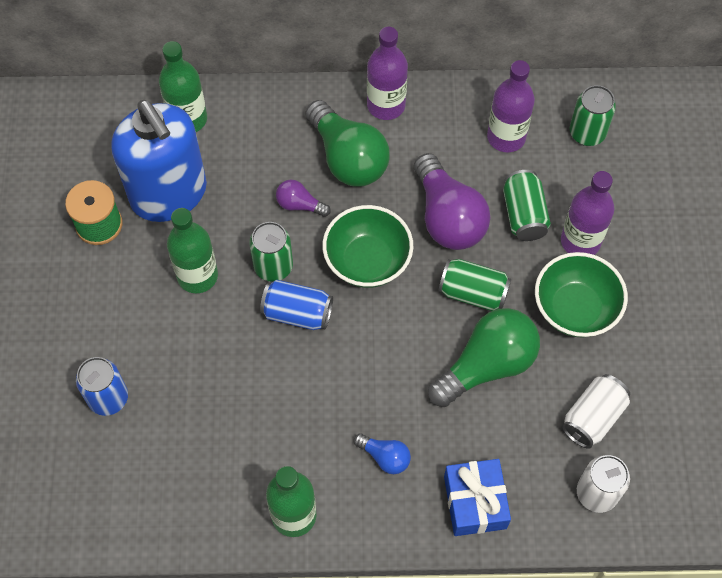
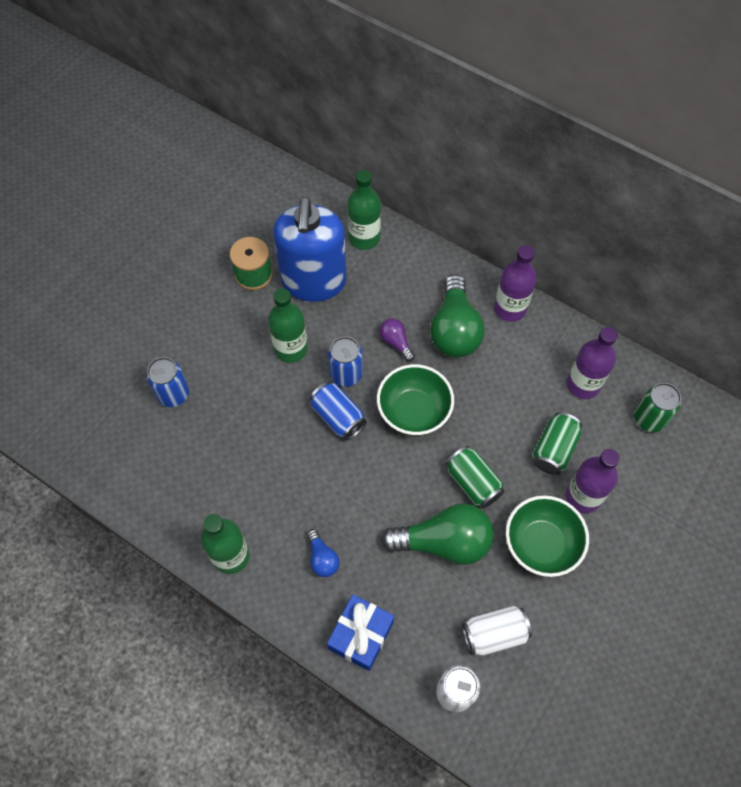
camera: 35 degrees right, 0 degrees up
green can [249,222,293,282] -> blue can [328,337,363,387]
purple light bulb [414,153,491,250] -> none

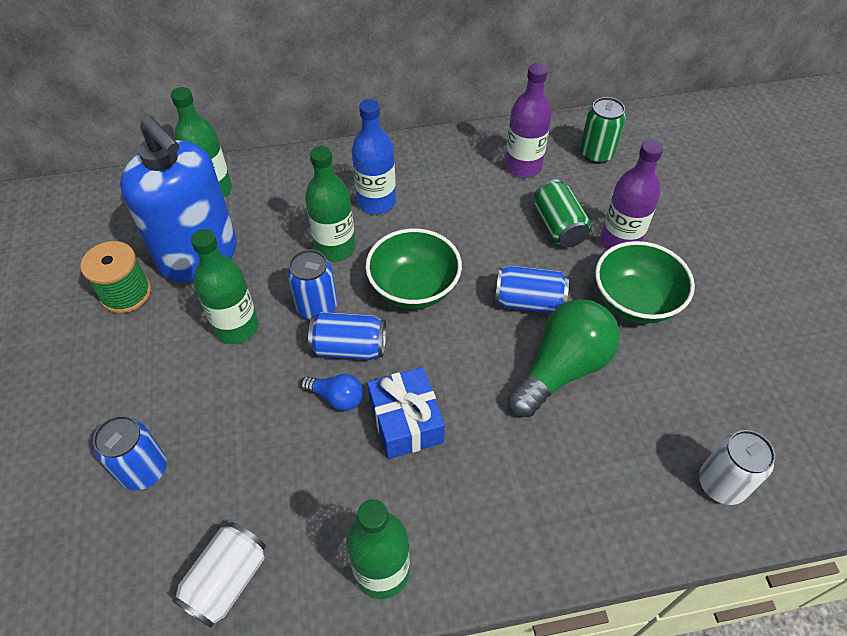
camera: 45 degrees left, 10 degrees down
blue light bulb [307,529,339,577] -> blue light bulb moved to [301,374,363,411]
blue gift [327,594,394,671] -> blue gift moved to [367,367,445,459]
purple light bulb [380,318,415,362] -> green bottle [305,146,356,261]
green light bulb [430,274,485,358] -> blue bottle [352,99,396,214]
green can [446,446,504,509] -> blue can [495,266,569,313]
white can [462,606,532,656] -> white can moved to [173,522,266,628]
purple bottle [494,245,537,322] -> none

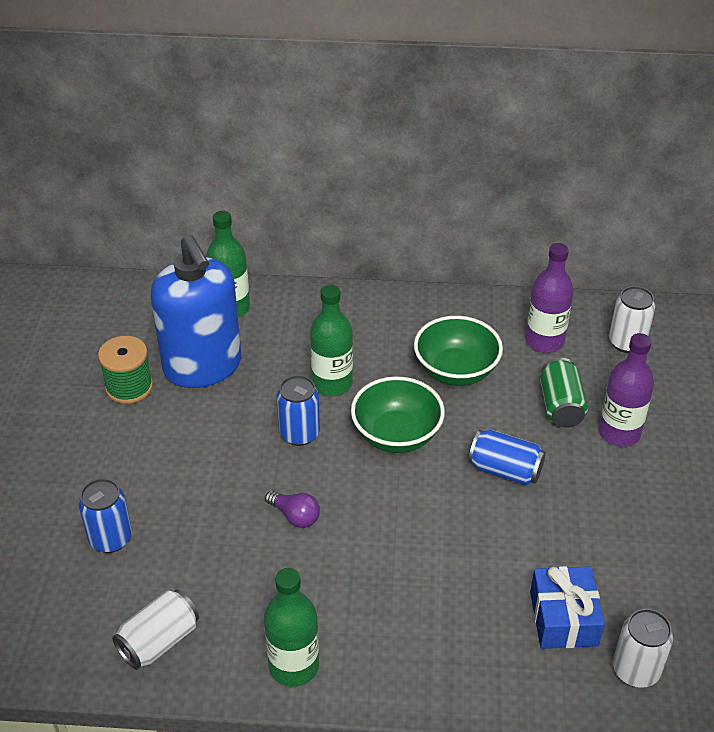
camera: 15 degrees right, 10 degrees down
green bottle [191,229,258,344] -> none
blue light bulb [301,374,363,411] -> purple light bulb [265,491,320,528]
blue can [308,312,386,360] -> none
blue bottle [352,99,396,214] -> none
blue gift [367,367,445,459] -> blue gift moved to [530,566,605,649]
green light bulb [508,299,620,417] -> none
green can [580,97,626,164] -> white can [609,286,655,353]
green bowl [595,241,695,324] -> green bowl moved to [414,316,503,386]

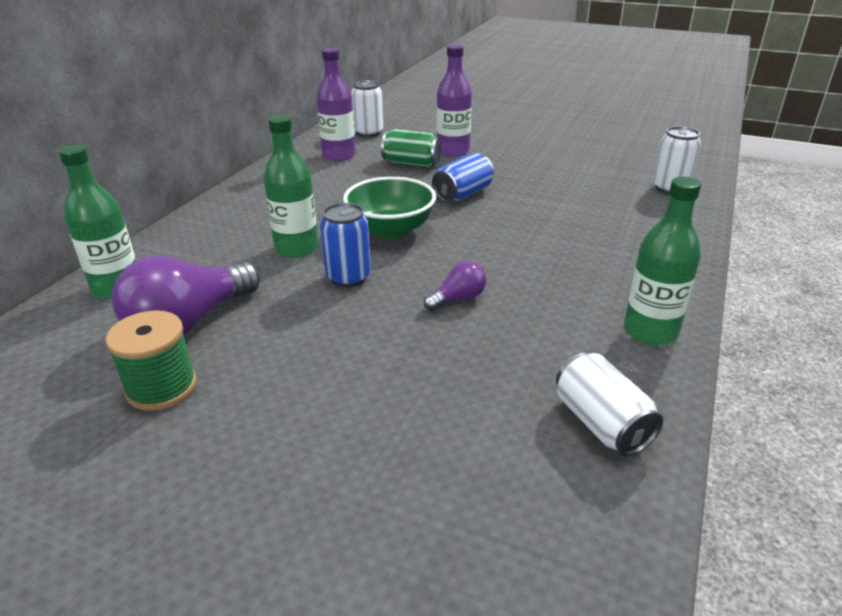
camera: 70 degrees left, 10 degrees down
blue can [79,478,132,553] -> none
blue soap dispenser [151,235,241,388] -> purple light bulb [112,256,260,334]
green bowl [414,316,503,386] -> none
blue gift [530,566,605,649] -> none

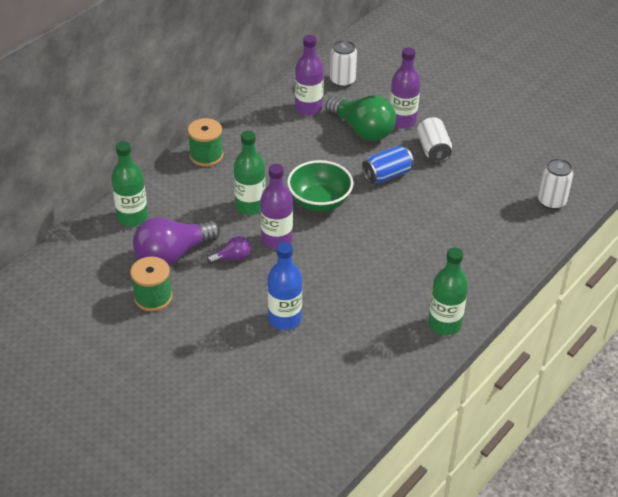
camera: 15 degrees right, 10 degrees up
blue can [320,203,371,287] -> purple bottle [260,164,293,249]
green can [381,129,441,167] -> green light bulb [325,95,396,141]
purple light bulb [424,261,486,311] -> purple light bulb moved to [207,236,251,264]
white can [556,352,663,456] -> white can moved to [417,117,452,163]
none -> green spool [188,118,223,167]
none -> blue bottle [267,242,302,330]

